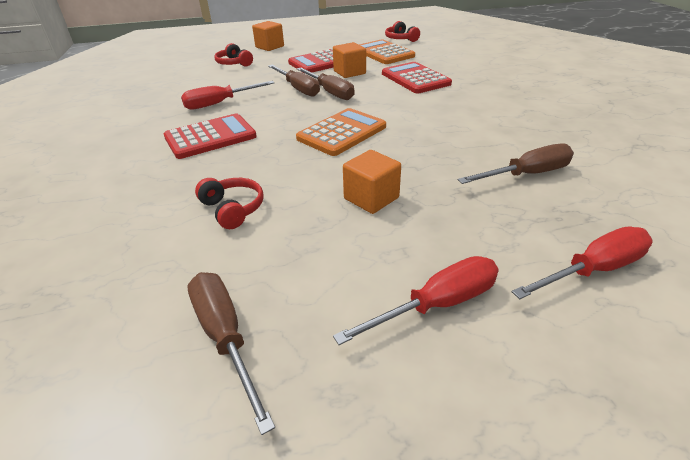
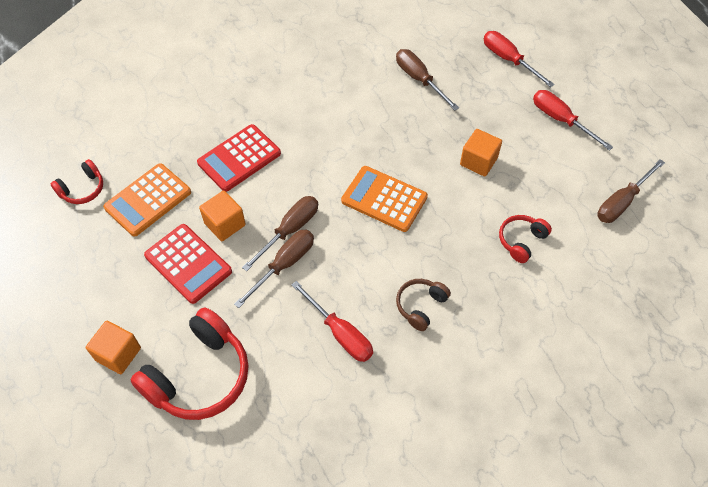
camera: 105 degrees left, 20 degrees up
red calculator [164,114,257,159] -> brown headphones [396,279,451,331]
red headphones [215,43,253,66] -> red headphones [130,307,249,420], size x1.94

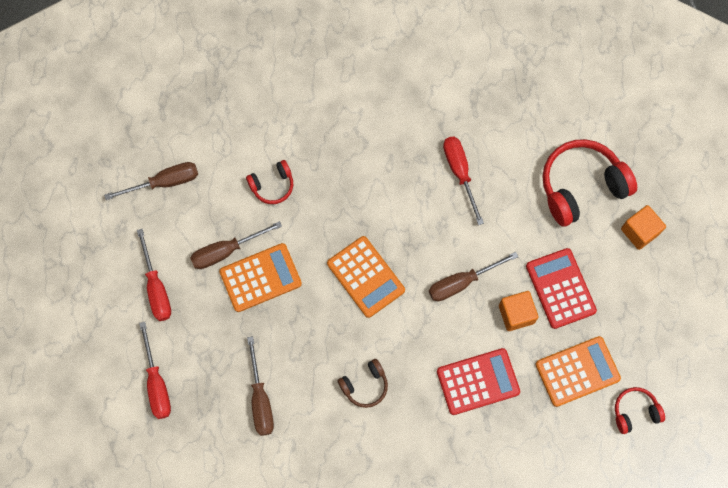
camera: 155 degrees left, 15 degrees up
brown screwdriver [234,229,314,308] -> brown screwdriver moved to [190,221,282,269]
brown headphones [396,279,451,331] -> brown headphones moved to [337,359,388,408]
orange cube [460,129,502,176] -> orange calculator [219,243,302,312]

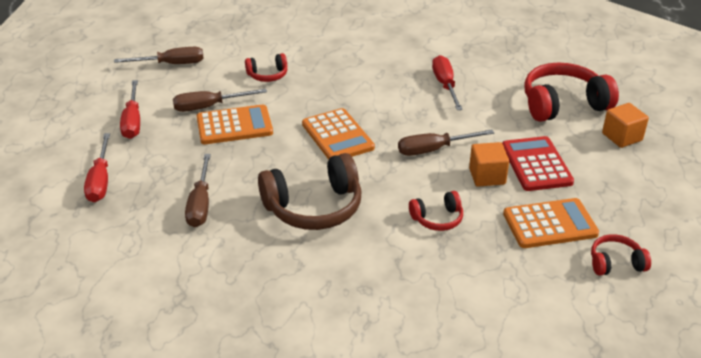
camera: 10 degrees right, 35 degrees down
brown headphones [337,359,388,408] -> brown headphones [258,153,361,230], size x1.94
red calculator [437,348,520,415] -> red headphones [409,191,463,231]

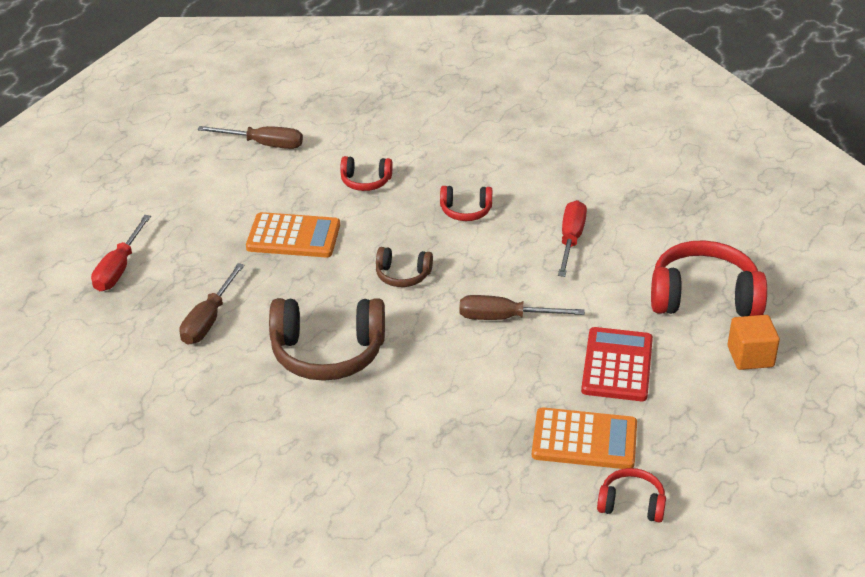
camera: 20 degrees right, 0 degrees up
red screwdriver [120,80,140,139] -> none
brown screwdriver [173,89,267,112] -> none
orange calculator [302,108,375,160] -> brown headphones [376,247,433,287]
red headphones [409,191,463,231] -> red headphones moved to [440,186,492,221]
orange cube [469,142,509,187] -> none

